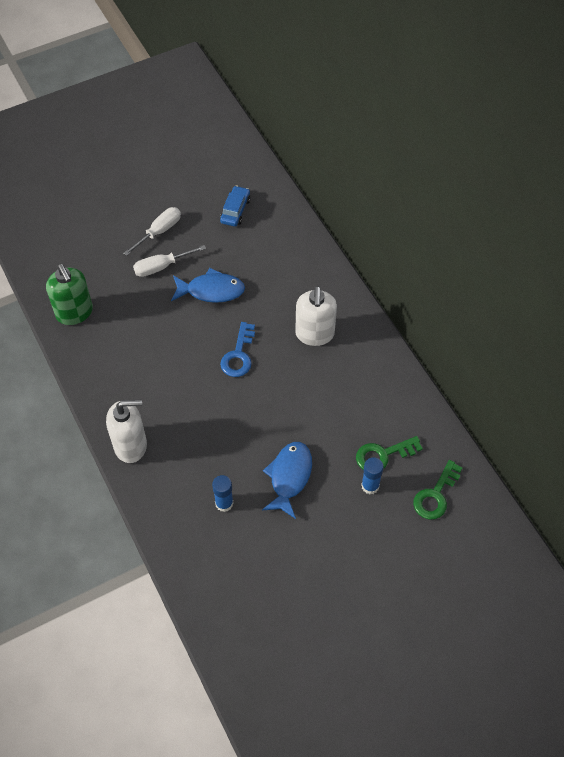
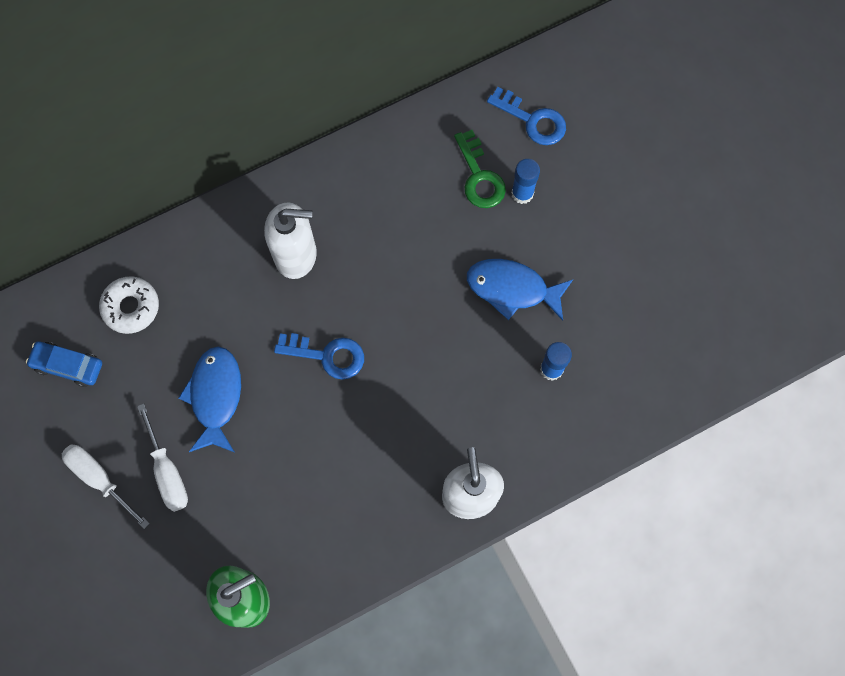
camera: 90 degrees left, 15 degrees up
green key [413,460,462,519] -> blue key [487,87,566,145]
none -> white donut [99,276,159,334]

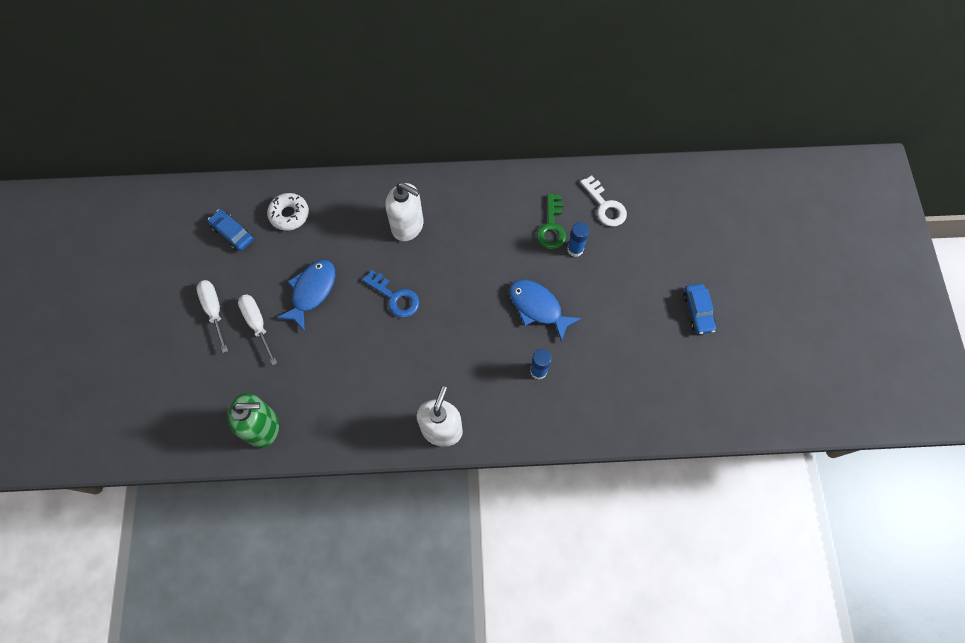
camera: 25 degrees right, 5 degrees down
white screwdriver [137,404,188,512] -> white screwdriver turned 150 degrees clockwise [238,294,277,365]
blue key [487,87,566,145] -> white key [580,175,627,227]
none -> blue car [683,284,716,334]

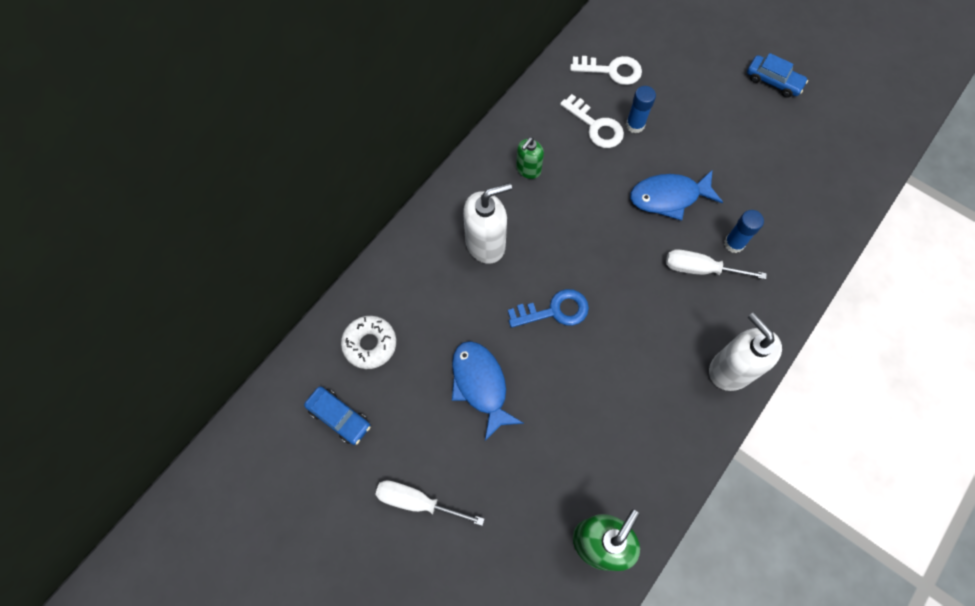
camera: 50 degrees left, 0 degrees up
blue car [208,209,254,251] -> blue car turned 135 degrees counterclockwise [304,387,371,445]
white screwdriver [238,294,277,365] -> white screwdriver moved to [666,249,767,279]
green key [537,194,566,250] -> white key [560,94,624,148]
none -> green soap dispenser [516,137,544,179]

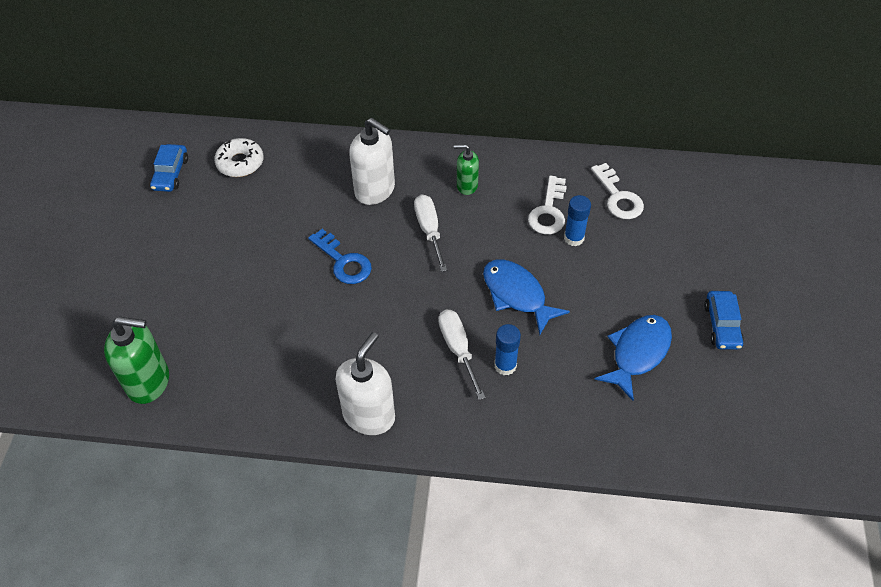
camera: 60 degrees right, 15 degrees down
white screwdriver [375,480,484,526] -> white screwdriver moved to [414,194,447,272]
blue fish [452,341,524,441] -> blue fish moved to [594,315,672,401]

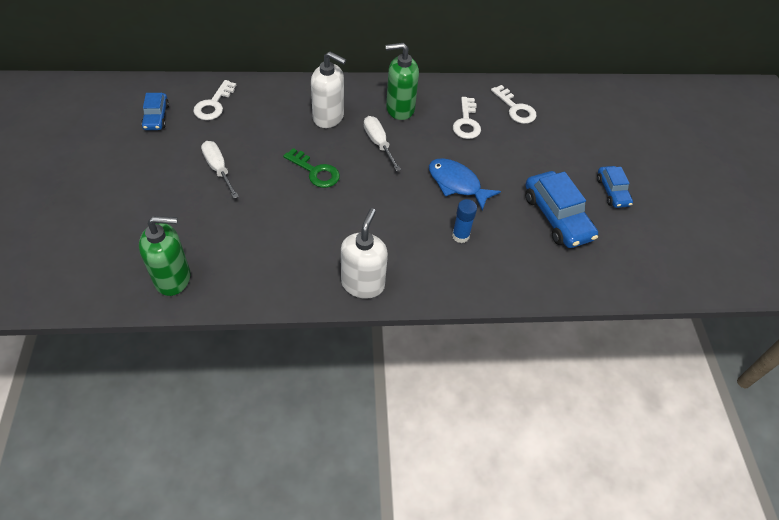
camera: 15 degrees left, 0 degrees up
white donut [214,138,263,177] -> white key [193,80,236,120]
blue key [308,229,372,284] -> green key [283,148,340,188]
white screwdriver [439,310,486,400] -> white screwdriver moved to [201,141,239,198]
green soap dispenser [454,144,479,195] -> green soap dispenser [386,43,419,120], size x1.72
blue glue stick [564,195,591,246] -> none
blue fish [594,315,672,401] -> blue car [525,171,598,248]

